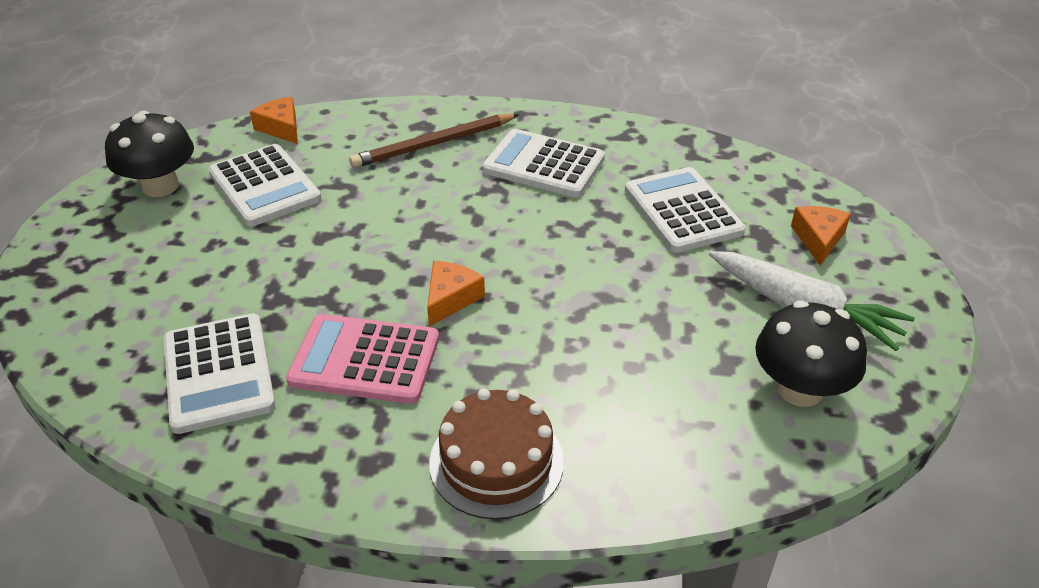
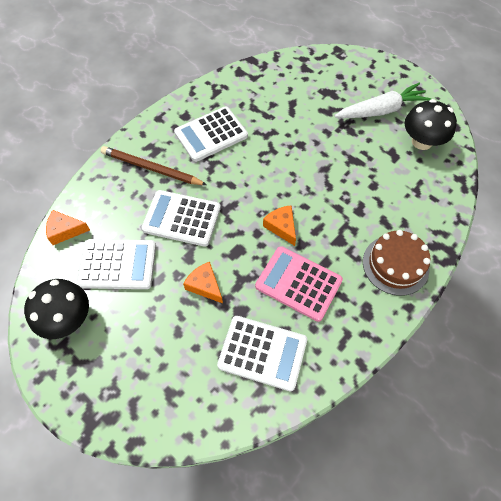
camera: 55 degrees left, 20 degrees up
pink calculator [286,314,439,404] -> pink calculator turned 75 degrees clockwise [255,246,343,322]
brown pencil [349,114,519,168] -> brown pencil turned 105 degrees clockwise [101,146,207,185]
white calculator [625,167,745,253] -> white calculator moved to [141,190,221,247]
orange cheese [791,206,851,265] -> orange cheese moved to [183,262,223,303]

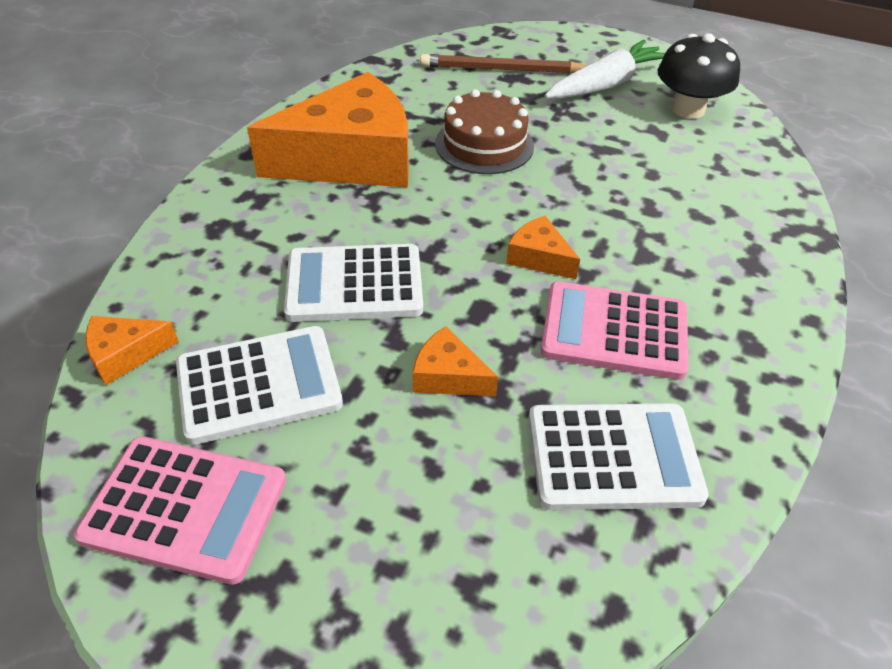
camera: 20 degrees left, 15 degrees down
black mushroom [24,279,89,339] -> pink calculator [74,436,287,585]
brown pencil [101,146,207,185] -> brown pencil moved to [420,54,587,73]
white calculator [174,106,248,162] -> orange cheese [247,72,409,187]
brown cake [363,230,431,296] -> brown cake moved to [435,89,534,174]

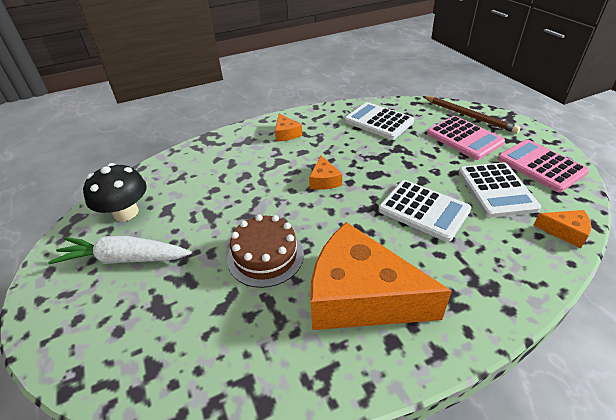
camera: 135 degrees left, 5 degrees down
white calculator [176,326,343,445] -> white calculator turned 120 degrees counterclockwise [458,163,541,218]
orange cheese [412,326,498,396] -> orange cheese moved to [275,114,302,141]
brown pencil [420,54,587,73] -> brown pencil moved to [423,96,521,133]
pink calculator [541,281,689,380] -> pink calculator moved to [427,116,505,160]

